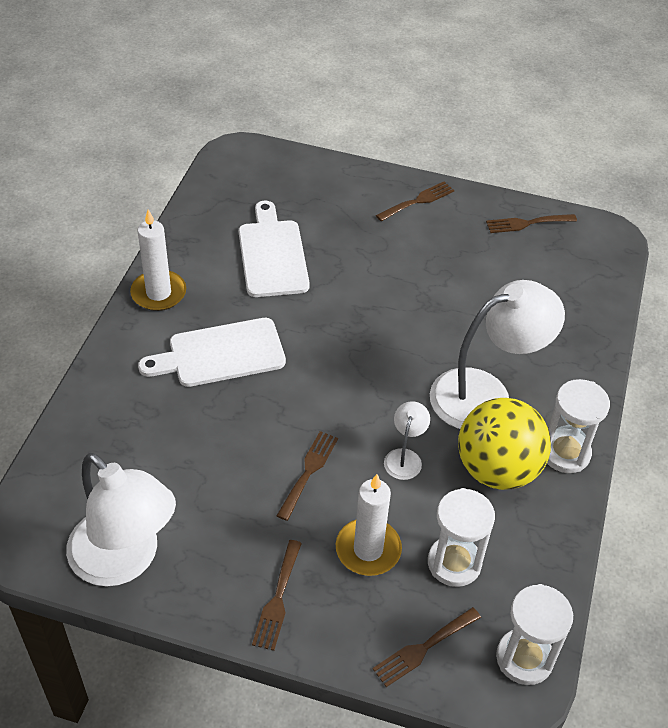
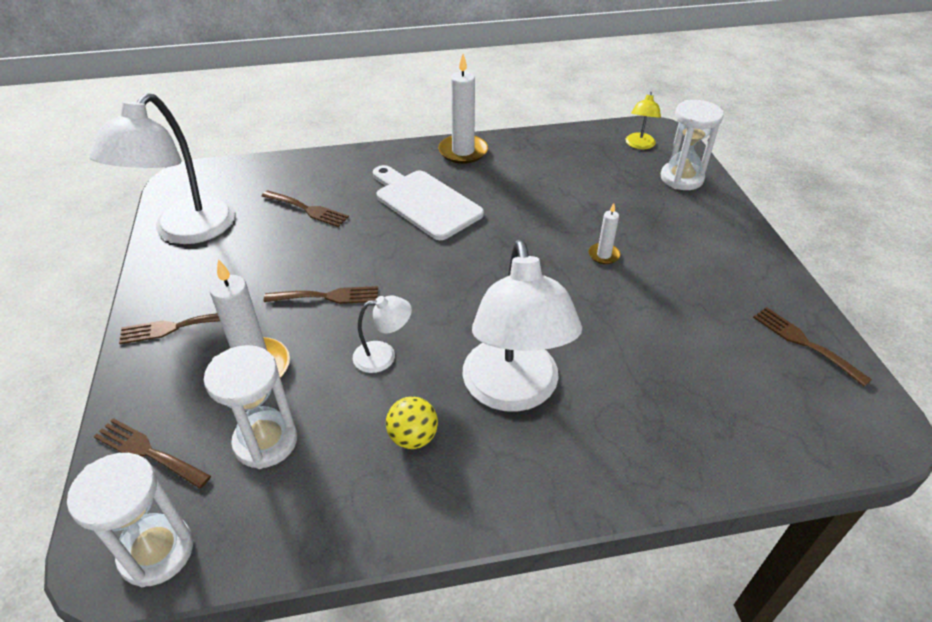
camera: 65 degrees right, 5 degrees down
white cutting board [239,201,310,297] -> none
brown fork [376,181,454,221] -> brown fork moved to [262,190,349,227]
white lamp [430,280,565,429] -> white lamp turned 45 degrees clockwise [463,240,582,412]
yellow ball [458,398,551,490] -> yellow ball [386,396,438,449], size x0.46
white hourglass [547,379,610,473] -> white hourglass moved to [661,100,724,190]
none -> white candle [589,203,621,264]
none -> yellow lamp [626,92,661,149]

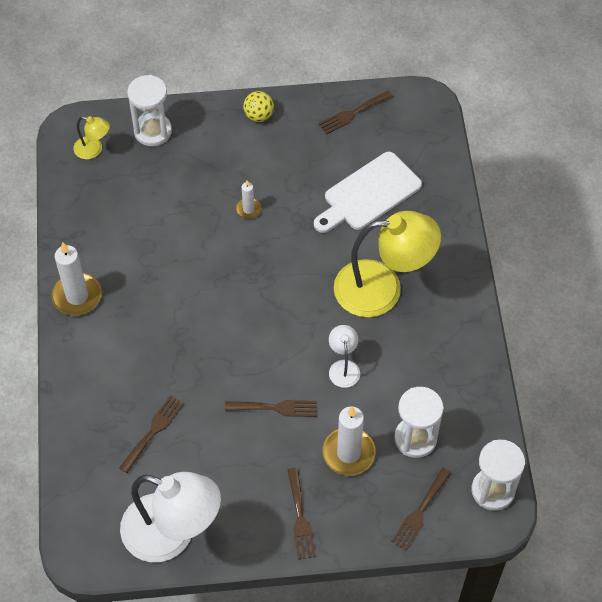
camera: 85 degrees left, 15 degrees up
brown fork [264,286,378,304] -> brown fork turned 90 degrees clockwise [225,400,317,417]
white cutting board [373,165,484,240] -> white cutting board moved to [314,152,422,233]
yellow ball [386,396,438,449] -> yellow ball moved to [243,91,274,122]
white lamp [463,240,582,412] -> yellow lamp [334,211,441,317]

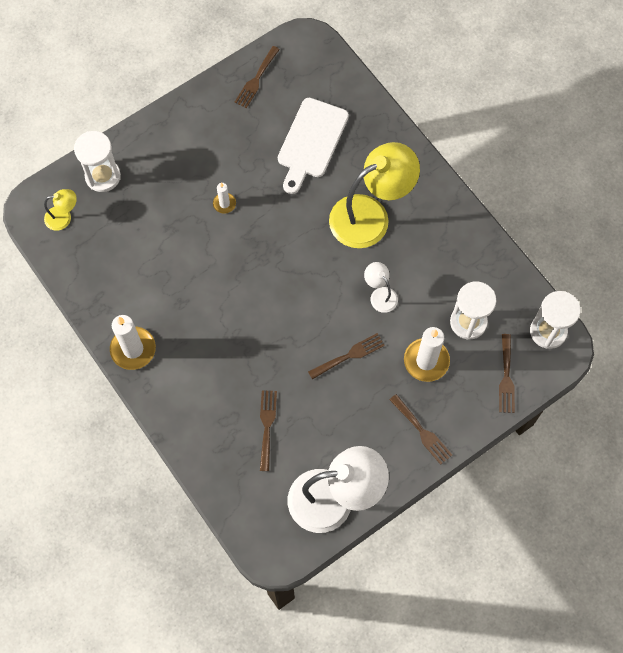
camera: 30 degrees left, 10 degrees up
yellow ball [243,91,274,122] -> none

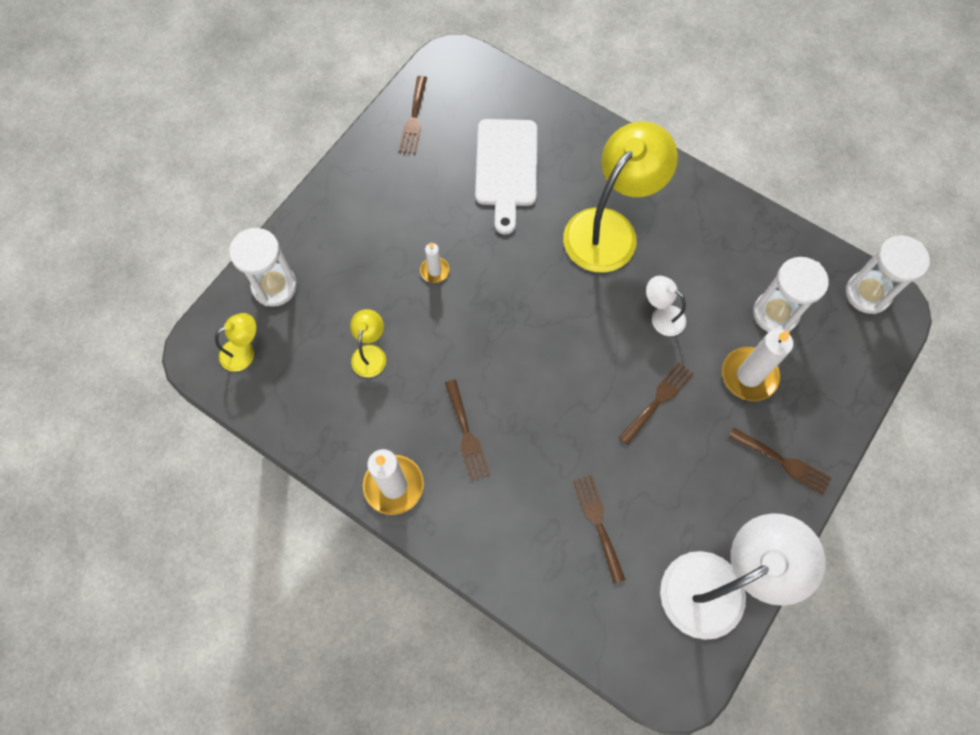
camera: 20 degrees left, 0 degrees up
brown fork [499,334,515,413] -> brown fork moved to [445,379,490,480]
none -> yellow lamp [350,309,386,377]

